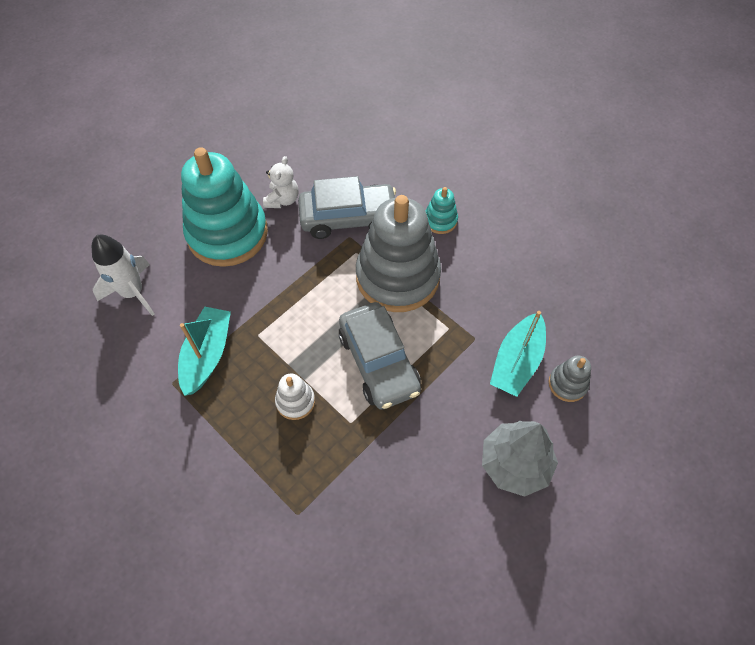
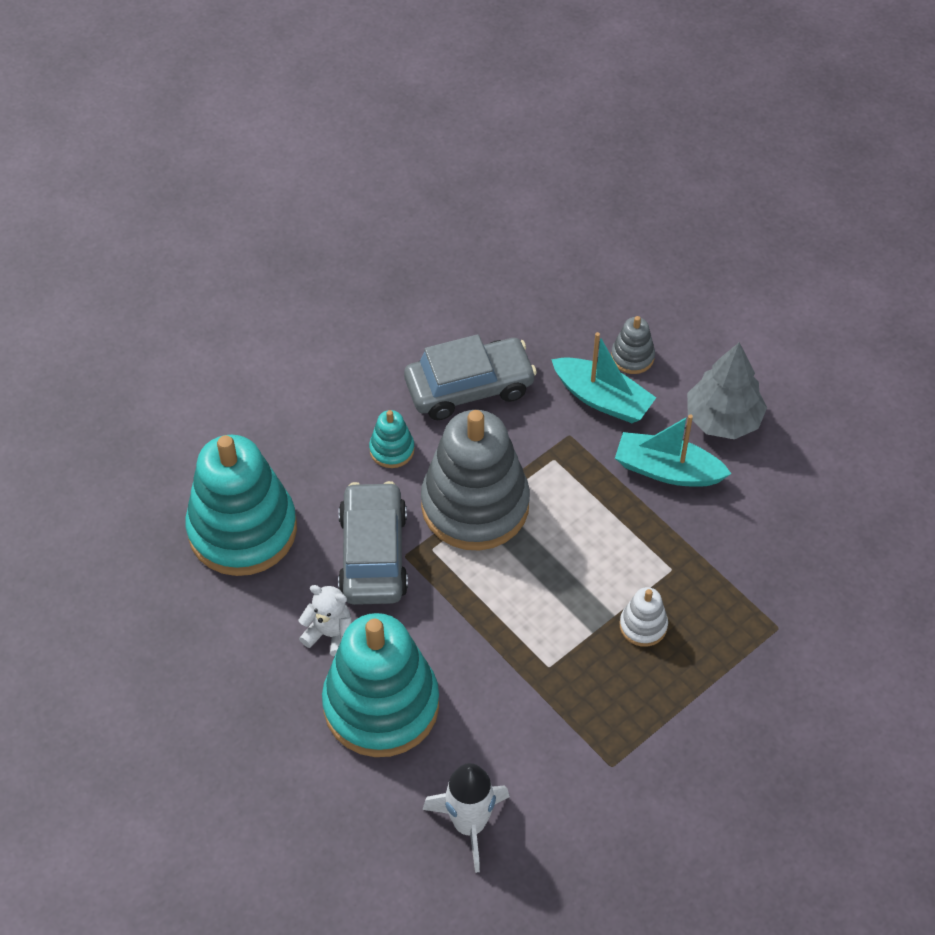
camera: 85 degrees left, 5 degrees down
turquoise boat [178,307,231,396] -> turquoise boat moved to [615,414,731,487]
grey car [339,302,421,410] -> grey car moved to [404,334,537,420]
none -> turquoise stacking toy [185,435,297,576]

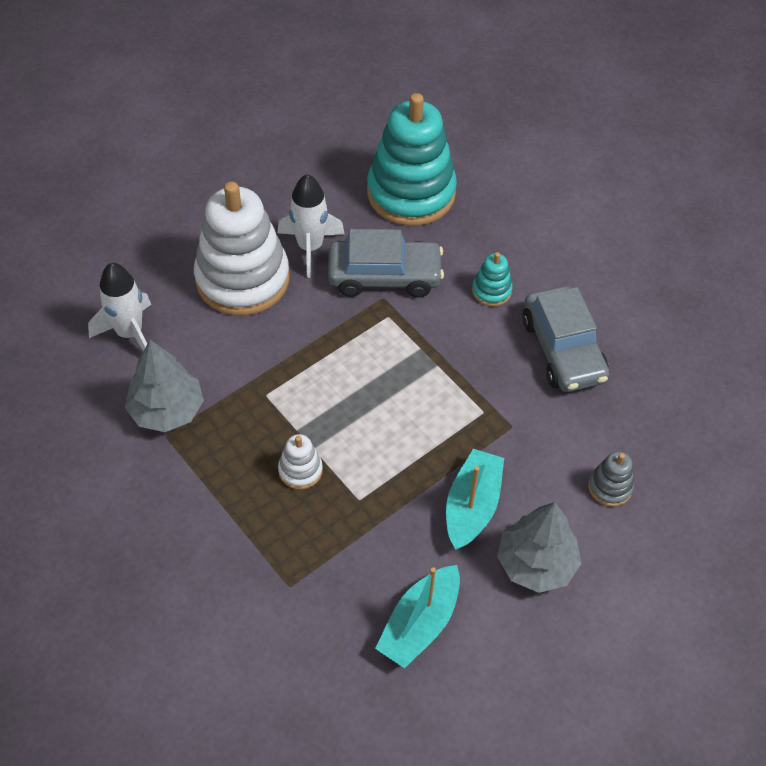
camera: 90 degrees right, 0 degrees up
white teddy bear [298,585,352,657] -> white rocket [278,174,345,278]
turquoise stacking toy [322,613,439,757] -> white stacking toy [194,182,289,316]
grey stacking toy [421,410,530,551] -> none
turquoise boat [551,332,656,423] -> turquoise boat moved to [375,565,460,668]
none -> grey tree [125,340,204,432]

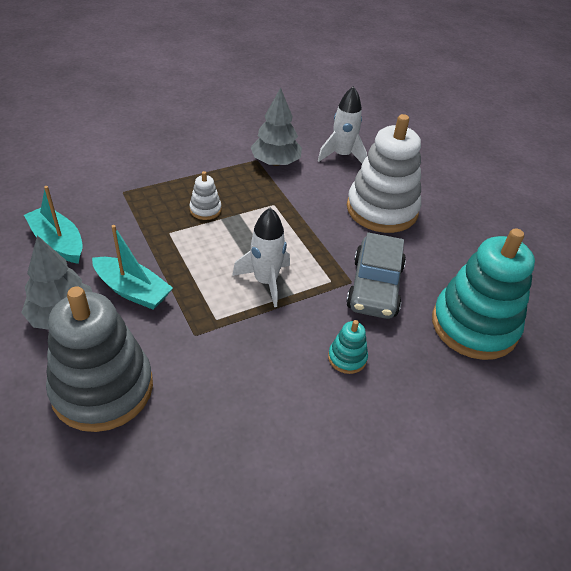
camera: 100 degrees right, 10 degrees down
white rocket [278,174,345,278] -> white rocket moved to [232,208,290,307]
grey car [522,286,609,392] -> none
grey stacking toy [588,451,634,507] -> grey stacking toy [46,286,153,432], size x2.35

